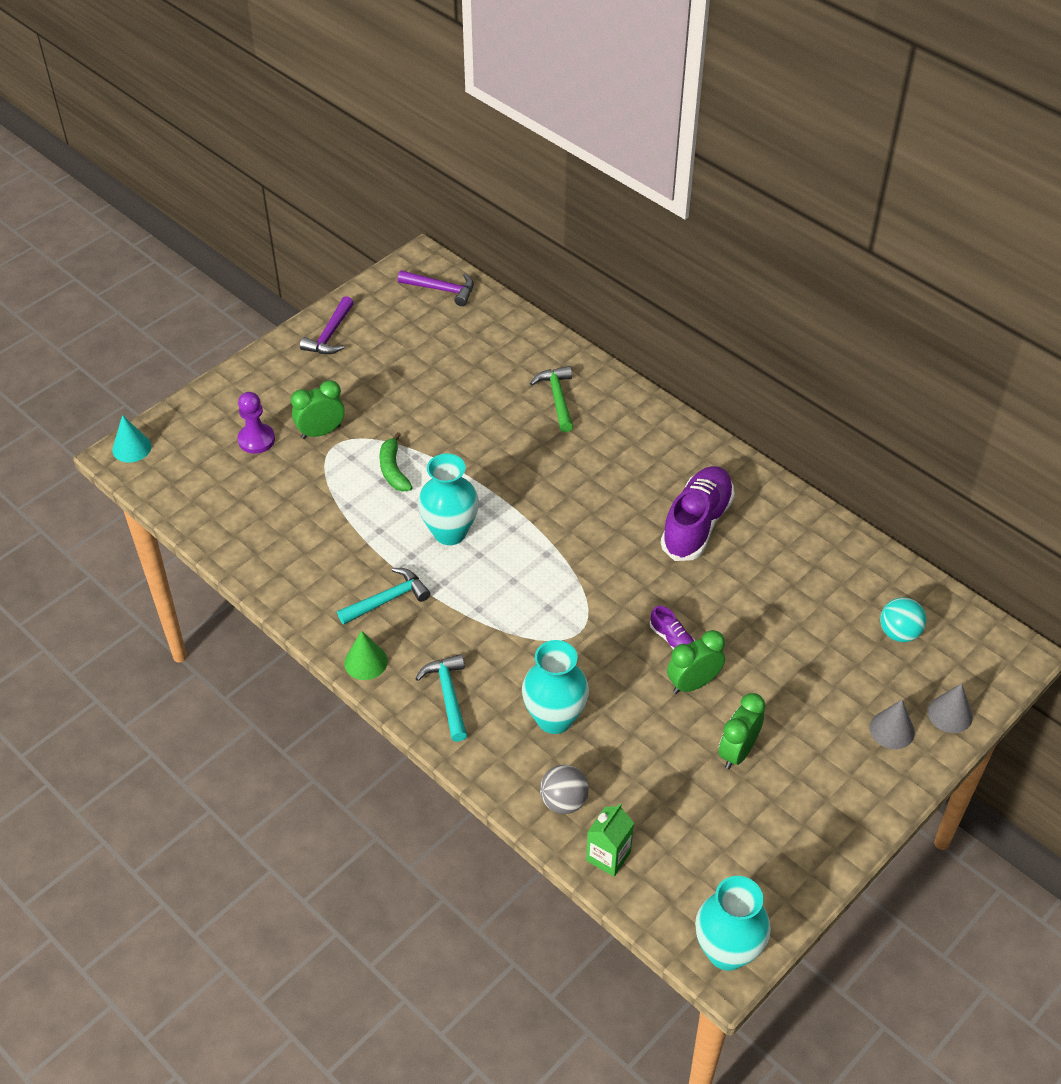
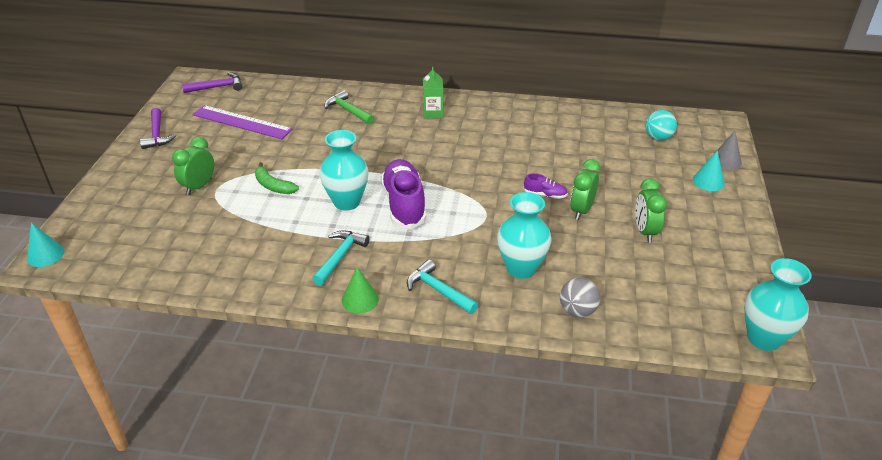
camera: 35 degrees left, 10 degrees down
purple pawn [237,392,275,454] -> none
green carton [586,803,634,876] -> green carton moved to [423,67,443,118]
purple shoe [661,466,735,561] -> purple shoe moved to [381,159,427,229]
grey cone [870,700,915,749] -> turquoise cone [693,150,725,191]
none -> purple ruler [192,105,293,139]

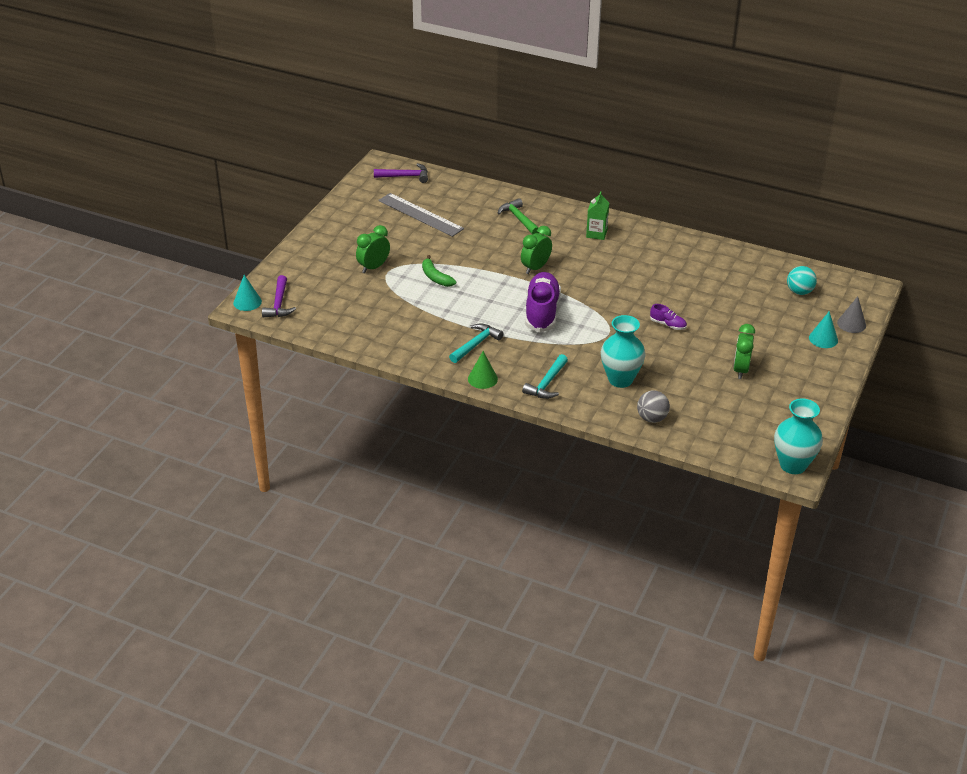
camera: 15 degrees right, 0 degrees up
purple hammer [140,108,176,149] -> purple hammer moved to [262,275,296,317]
purple ruler [192,105,293,139] -> grey ruler [378,193,464,237]
turquoise vase [319,130,368,211] -> none
turquoise hammer [407,260,478,314] -> turquoise hammer turned 120 degrees counterclockwise [522,354,568,399]
green clock [570,159,600,220] -> green clock moved to [521,226,552,274]

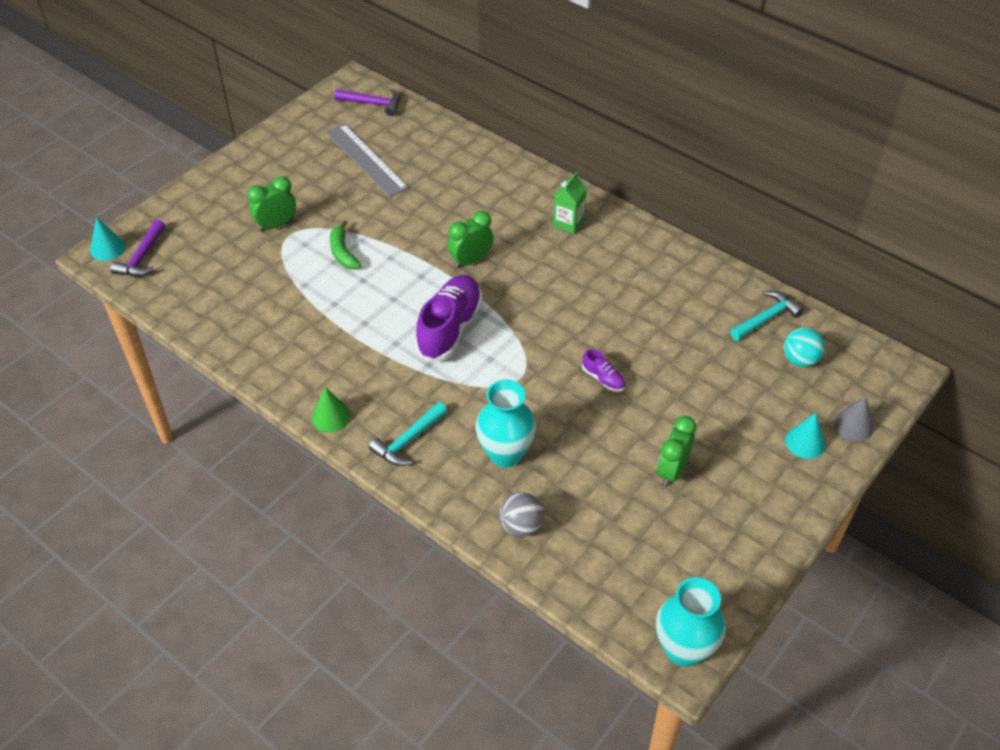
camera: 15 degrees right, 10 degrees up
turquoise hammer [449,324,504,363] -> turquoise hammer moved to [730,291,804,341]
green hammer [498,198,539,235] -> none

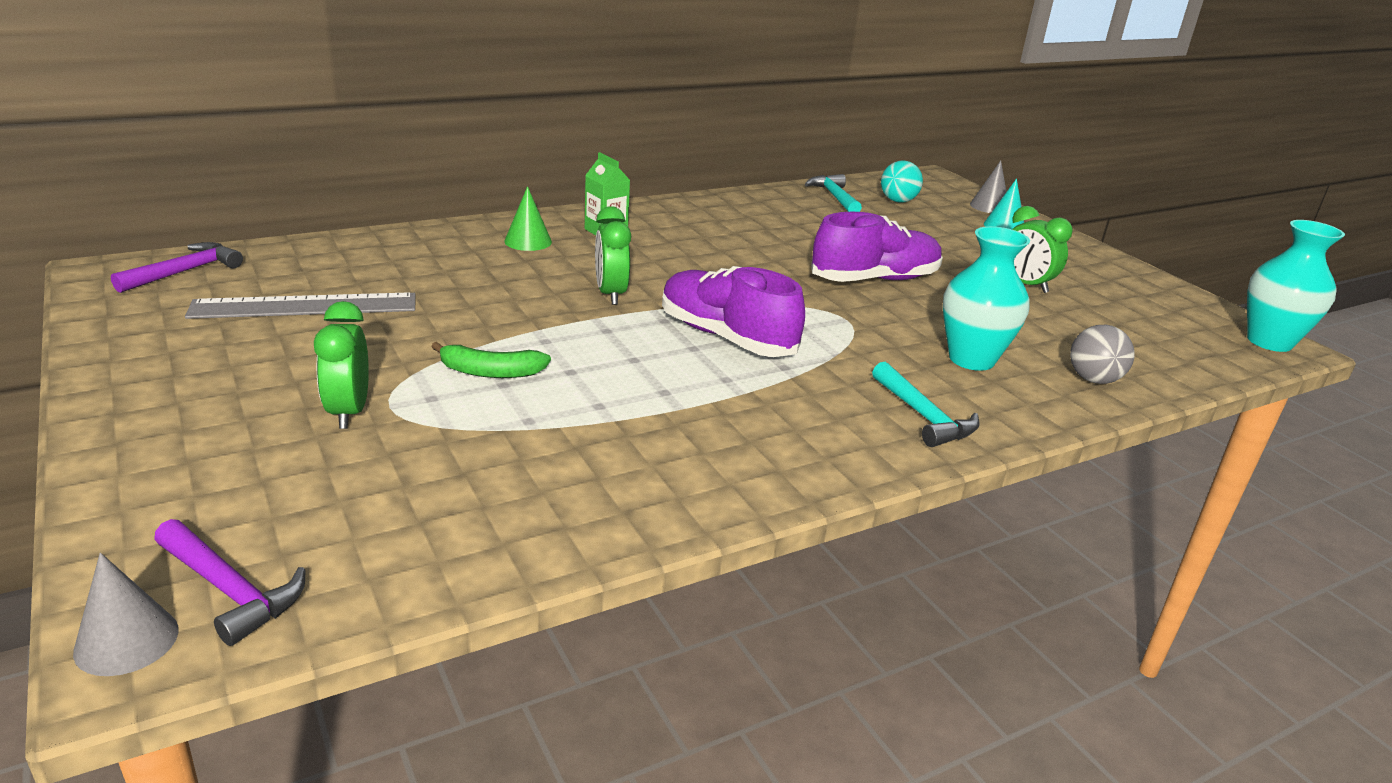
camera: 70 degrees left, 20 degrees down
turquoise cone [90,217,125,261] -> grey cone [73,553,179,676]
green cone [311,387,351,433] -> green cone moved to [504,186,552,251]
purple shoe [582,349,625,392] -> purple shoe [811,212,943,282], size x2.21

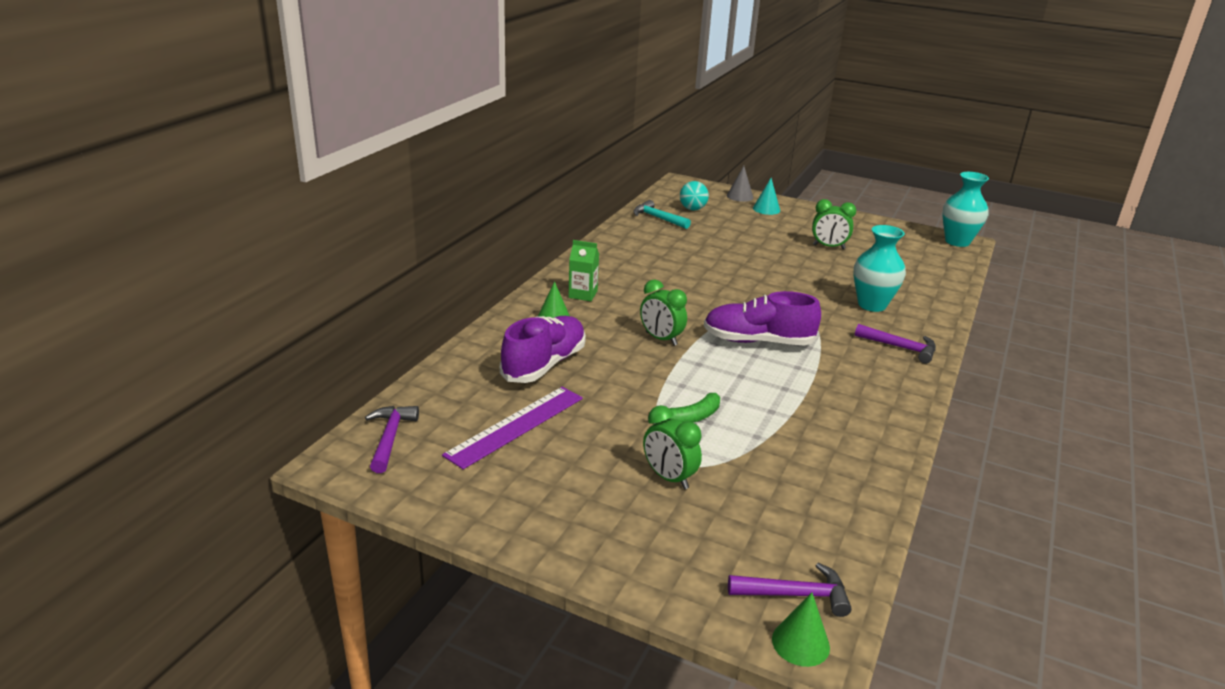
camera: 35 degrees left, 0 degrees up
grey cone [73,553,179,676] -> green cone [772,593,830,667]
grey ruler [185,292,416,319] -> purple ruler [442,387,583,469]
purple shoe [811,212,943,282] -> purple shoe moved to [500,316,586,383]
turquoise hammer [872,362,979,447] -> purple hammer [855,324,936,364]
grey ball [1070,325,1135,384] -> none

